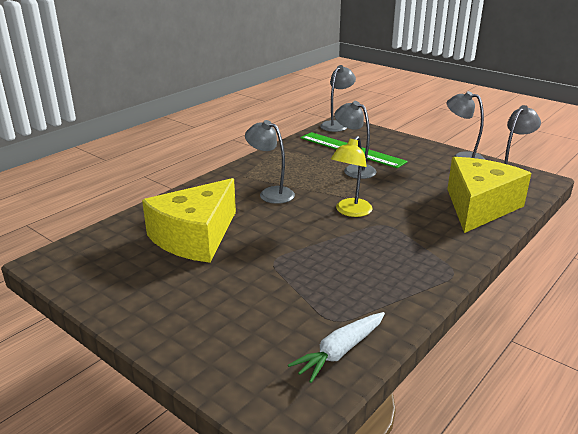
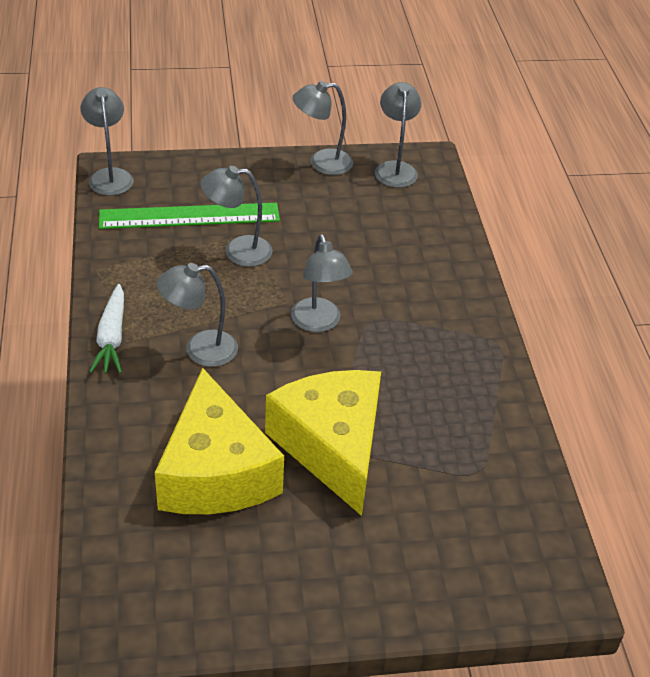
camera: 50 degrees left, 15 degrees up
white carrot [288,312,385,383] -> white carrot moved to [89,284,124,373]
yellow lamp [331,136,372,217] -> grey lamp [291,234,353,332]
yellow cheese [447,157,531,233] -> yellow cheese moved to [265,370,381,516]

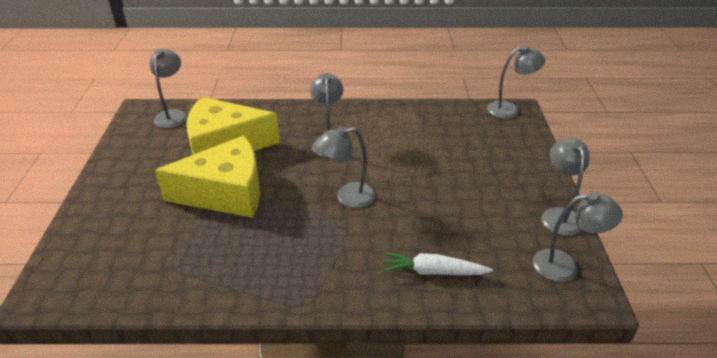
camera: 100 degrees right, 5 degrees down
white carrot [89,284,124,373] -> white carrot moved to [382,252,493,275]
green ruler [99,203,280,229] -> none
grey lamp [200,166,273,267] -> grey lamp moved to [150,49,187,128]

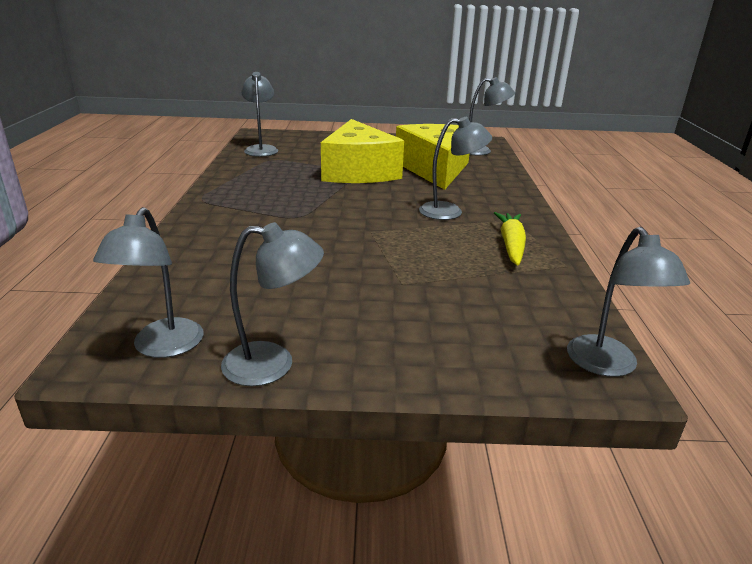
camera: 90 degrees right, 10 degrees down
grey lamp [316,126,375,208] -> grey lamp moved to [241,72,278,157]
white carrot [382,252,493,275] -> none
none -> yellow carrot [494,212,526,266]

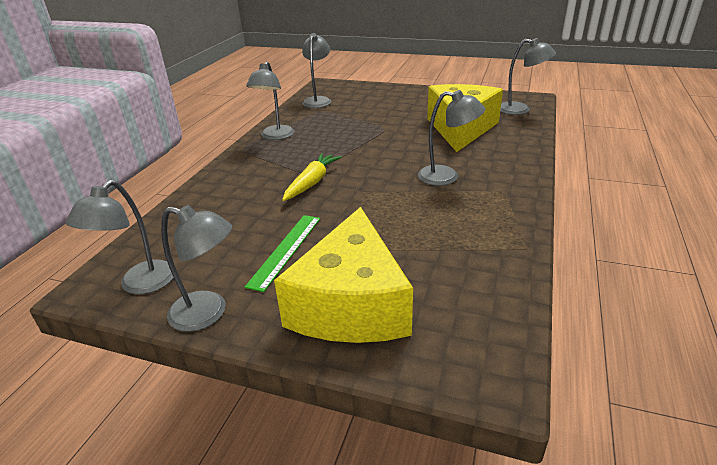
camera: 20 degrees right, 5 degrees up
yellow cheese [321,119,404,183] -> yellow cheese moved to [274,207,413,343]
yellow carrot [494,212,526,266] -> yellow carrot moved to [282,153,342,201]
grey lamp [567,227,690,377] -> grey lamp moved to [246,61,294,140]
none -> green ruler [245,215,320,292]

